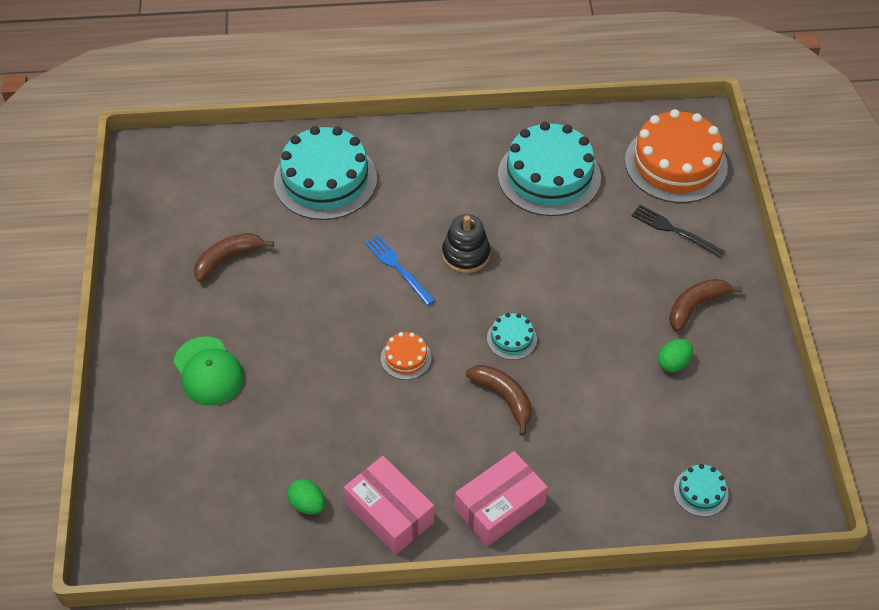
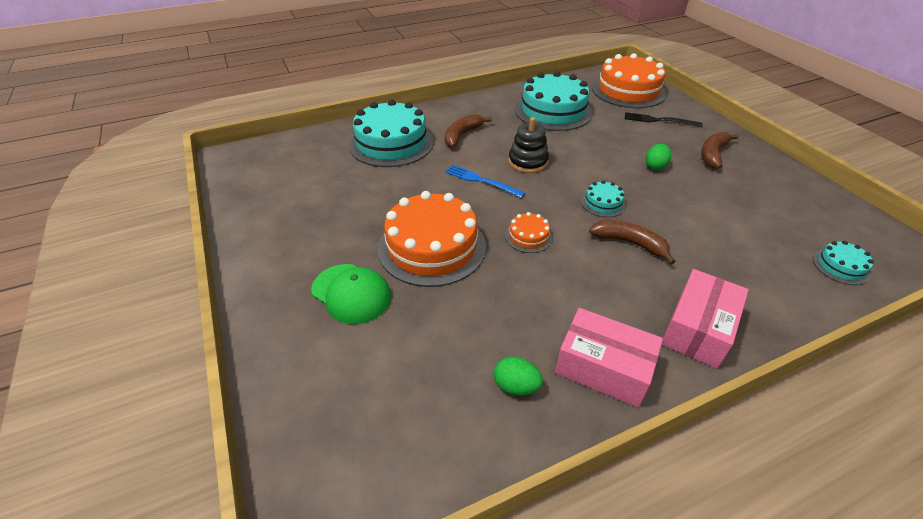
camera: 20 degrees left, 10 degrees down
brown banana [194,233,274,282] -> brown banana moved to [445,114,492,148]
green egg [658,339,693,372] -> green egg moved to [646,144,671,170]
none -> orange cake [378,191,486,287]

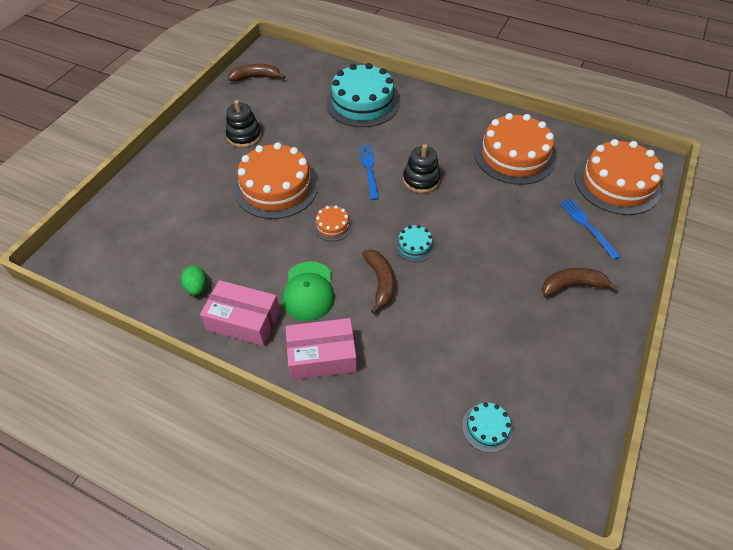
camera: 50 degrees right, 10 degrees up
green cap [311,264,391,324] -> green cap moved to [282,261,335,321]
brown banana [445,114,492,148] -> brown banana moved to [228,64,286,81]
turquoise cake [515,71,593,131] -> orange cake [474,113,555,185]
pink box [555,308,663,407] -> pink box turned 60 degrees counterclockwise [200,280,280,346]
black fork [625,112,703,127] -> blue fork [560,199,621,260]
green egg [646,144,671,170] -> none
none -> black stacking toy [226,100,262,148]

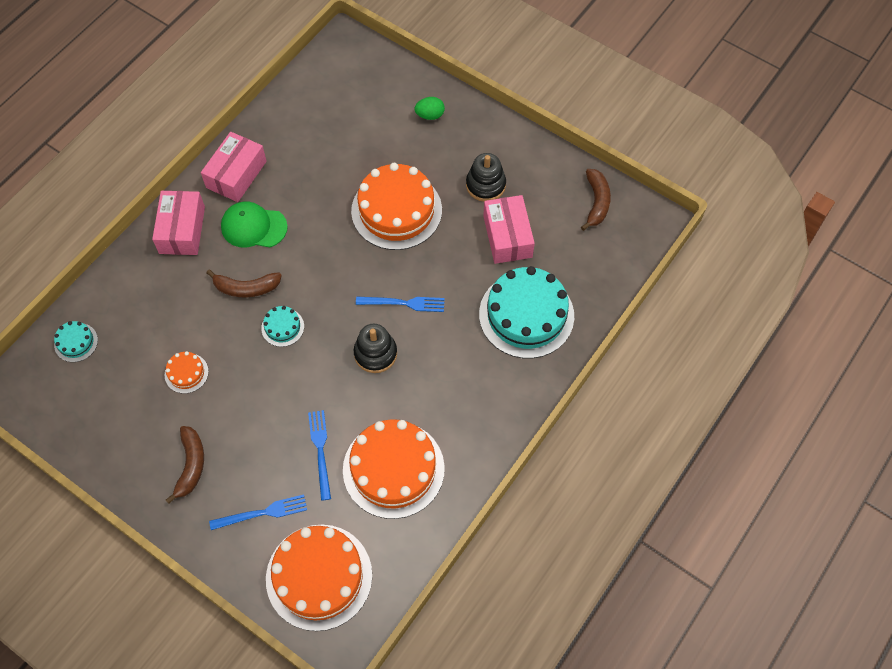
camera: 100 degrees right, 10 degrees up
green egg [181,266,207,295] -> green egg moved to [415,97,445,120]
orange cake [313,205,353,241] -> orange cake moved to [165,351,209,393]
none -> blue fork [308,410,331,501]
none -> pink box [483,195,535,264]

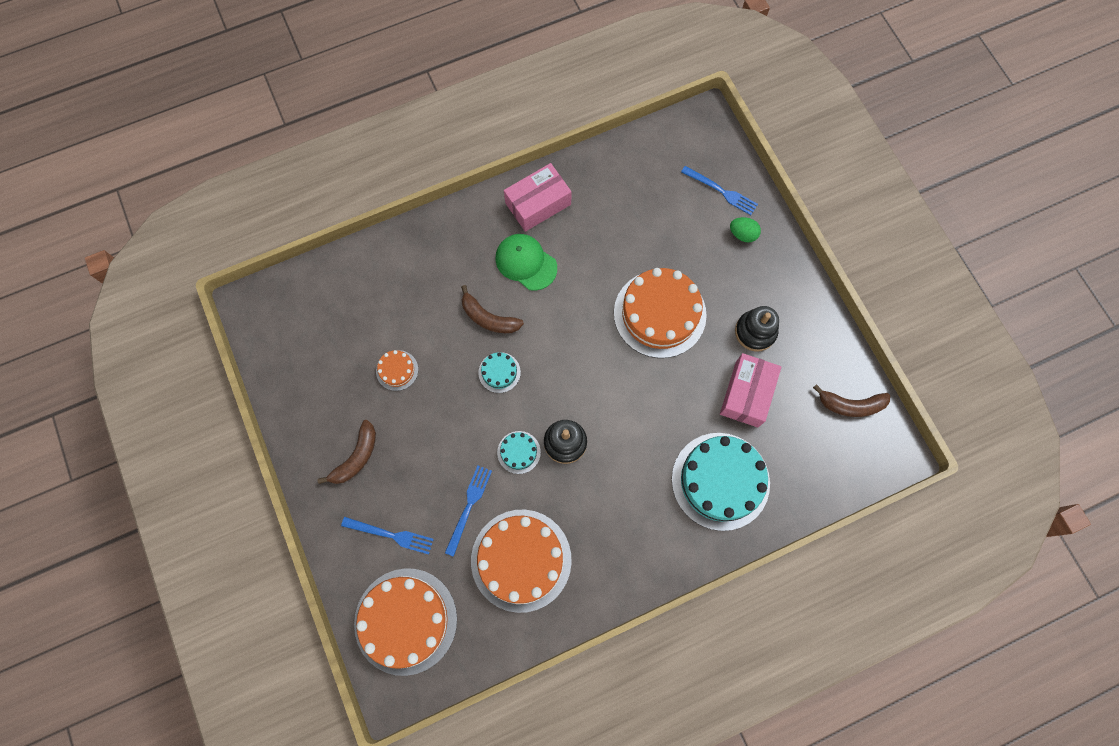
camera: 30 degrees right, 10 degrees up
turquoise cake [54,321,98,362] -> turquoise cake moved to [497,431,541,474]
pink box [152,191,205,255] -> none
blue fork [356,297,445,312] -> blue fork moved to [681,166,758,215]
brown banana [581,169,611,231] -> brown banana turned 60 degrees clockwise [813,384,890,417]

